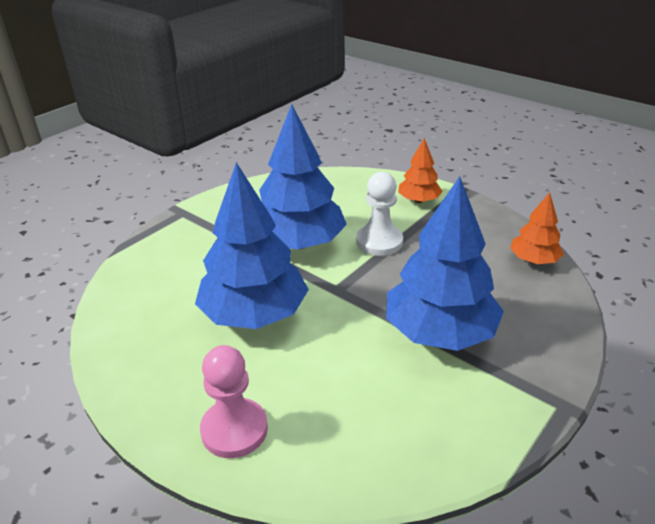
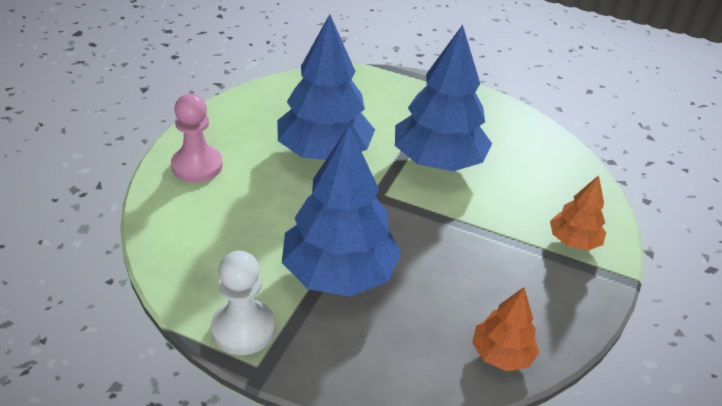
camera: 70 degrees right, 5 degrees up
white pawn [356,172,403,256] -> white pawn moved to [211,251,275,355]

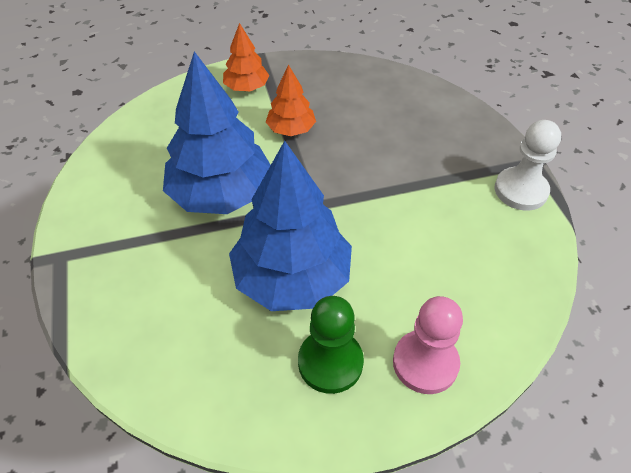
camera: 125 degrees left, 10 degrees up
blue tree [282,126,401,297] -> none
orange tree [472,287,539,371] -> orange tree moved to [266,65,316,136]
none -> green pawn [298,296,364,394]

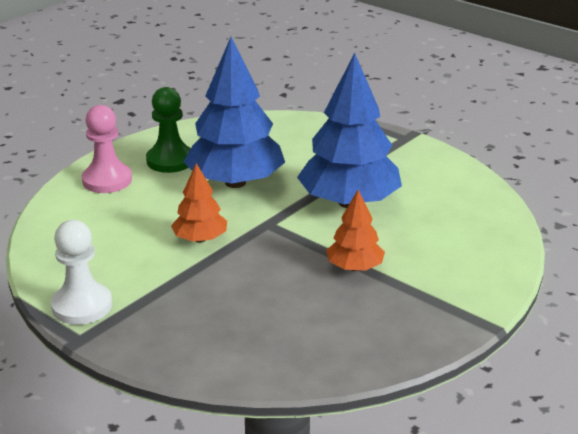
camera: 145 degrees right, 20 degrees down
orange tree [223,23,269,91] -> orange tree moved to [171,163,227,243]

